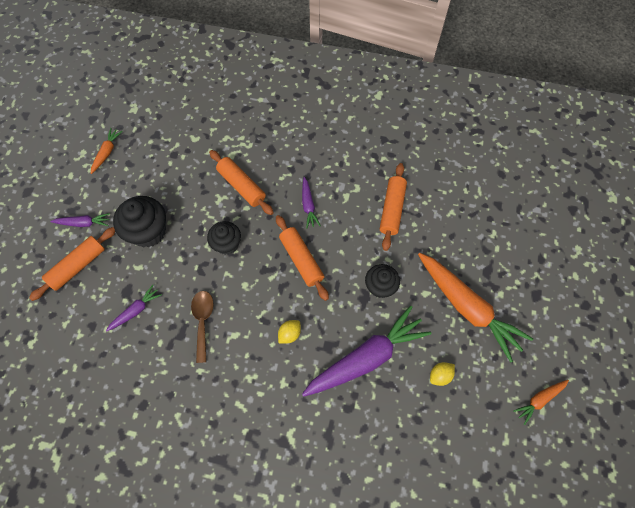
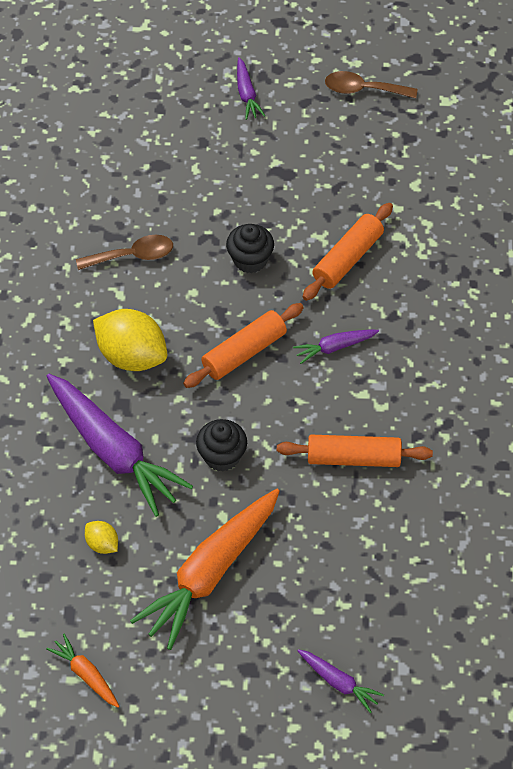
camera: 80 degrees right, 10 degrees down
orange rolling pin [29,227,115,301] -> none
orange carrot [91,128,123,174] -> brown spoon [325,71,417,98]
purple carrot [106,285,162,331] -> purple carrot moved to [297,649,384,713]
black cupcake [113,196,166,247] -> none
yellow lemon [278,320,301,343] -> yellow lemon [93,309,167,371], size x2.08

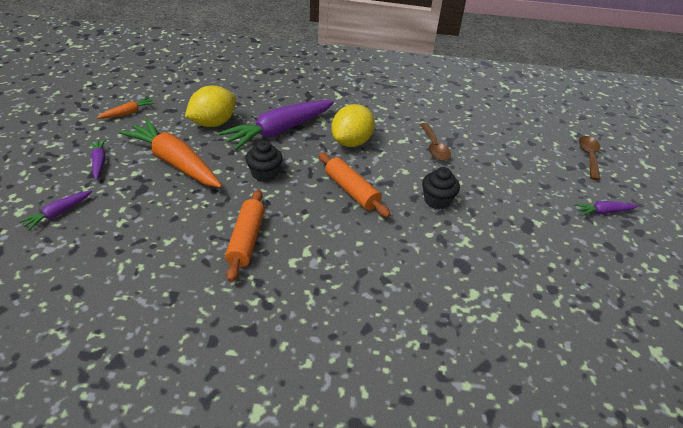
camera: 90 degrees right, 15 degrees down
yellow lemon [85,521,118,554] -> yellow lemon [185,86,236,127], size x2.08
purple carrot [293,330,379,364] -> purple carrot moved to [90,139,106,180]
orange rolling pin [302,203,393,301] -> none
brown spoon [325,71,417,98] -> brown spoon moved to [579,136,601,180]

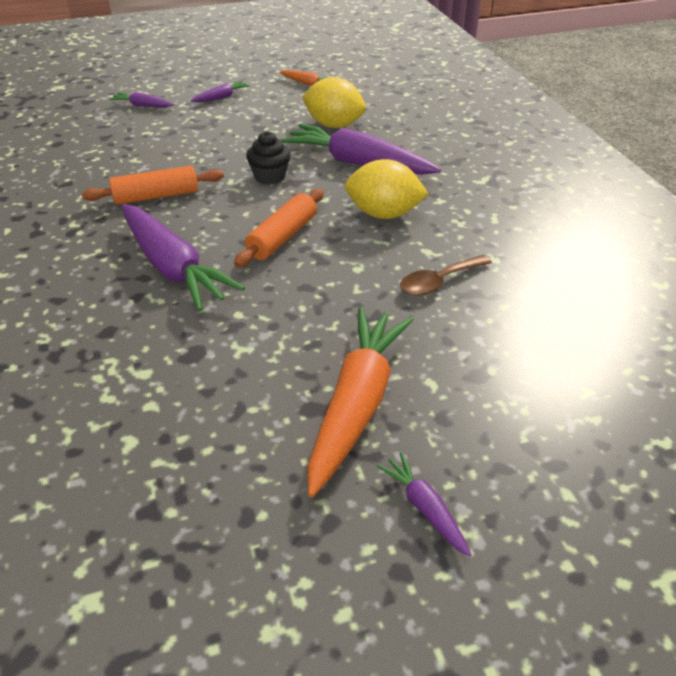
camera: 70 degrees right, 0 degrees up
orange carrot [119,119,222,188] -> orange carrot moved to [307,307,414,497]
black cupcake [422,167,460,209] -> none
brown spoon [579,136,601,180] -> none
none -> purple carrot [121,204,245,311]

